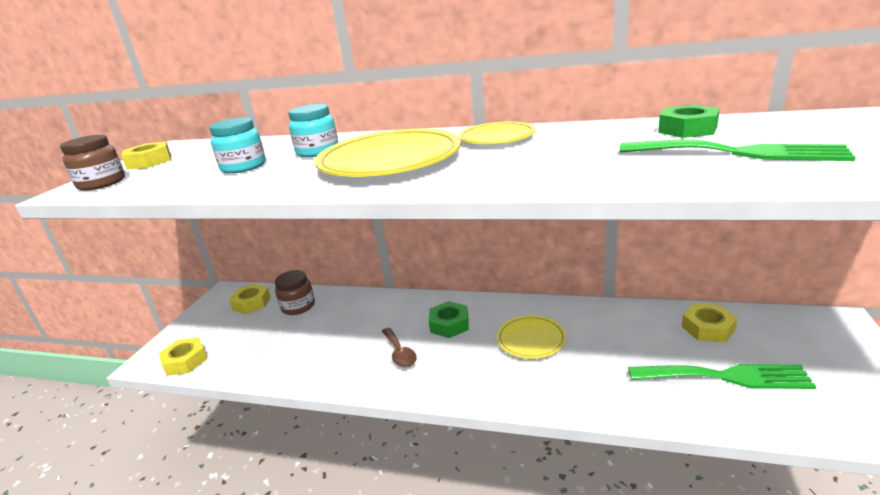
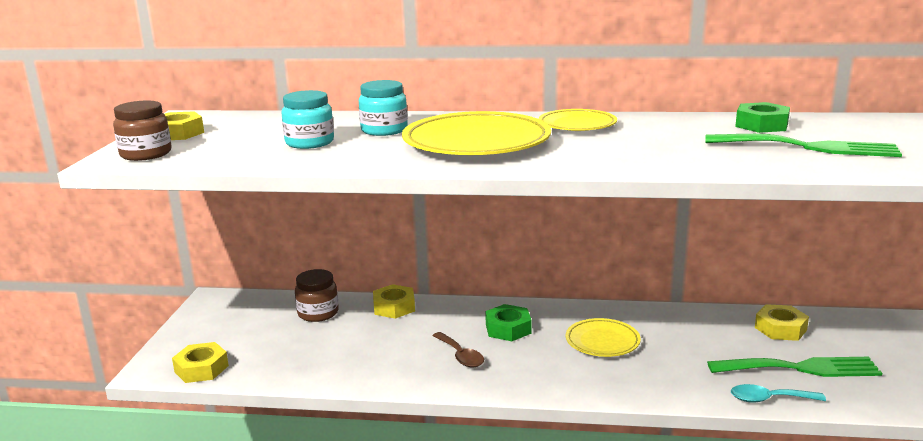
camera: 10 degrees left, 5 degrees down
yellow nut [229,284,271,314] -> yellow nut moved to [373,284,415,319]
none -> turquoise spoon [731,384,826,403]

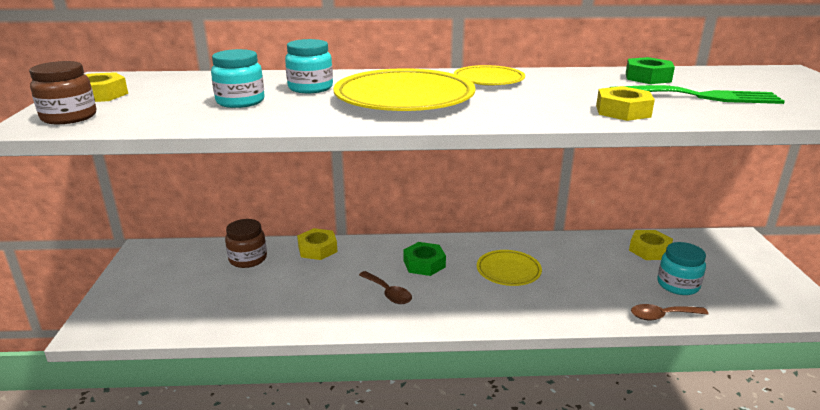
camera: 10 degrees left, 5 degrees up
yellow nut [172,342,229,383] -> yellow nut moved to [596,86,655,121]
green fork [707,357,882,377] -> turquoise jar [657,242,706,295]
turquoise spoon [731,384,826,403] -> brown spoon [631,304,709,320]

